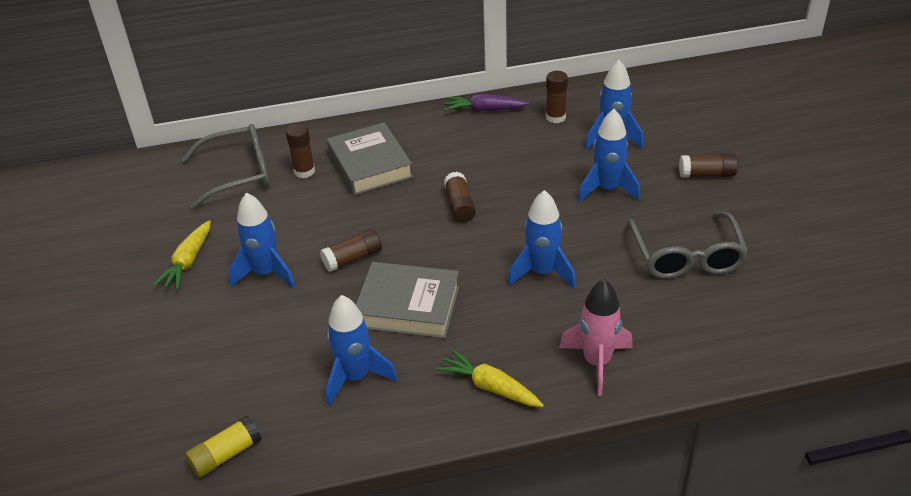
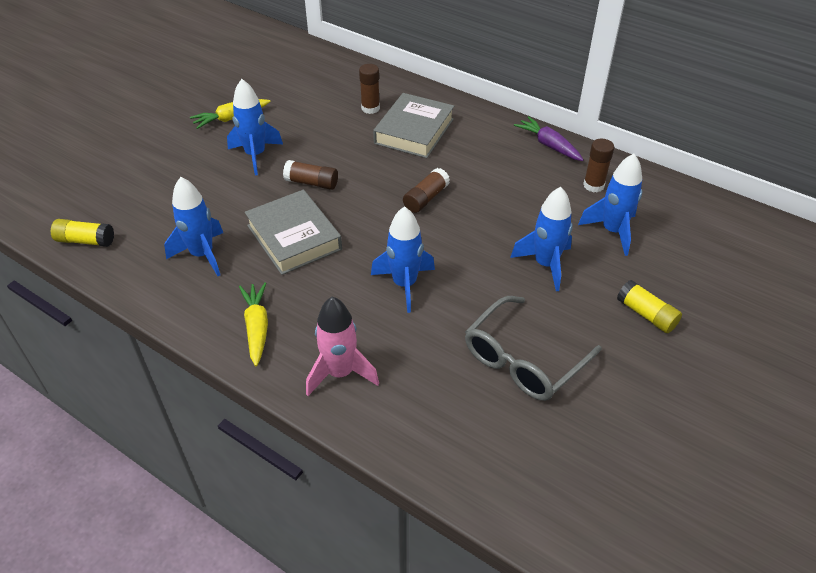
camera: 45 degrees right, 5 degrees up
grey glasses [181,124,270,210] -> none
brown glue stick [679,154,738,178] -> yellow glue stick [617,280,682,333]

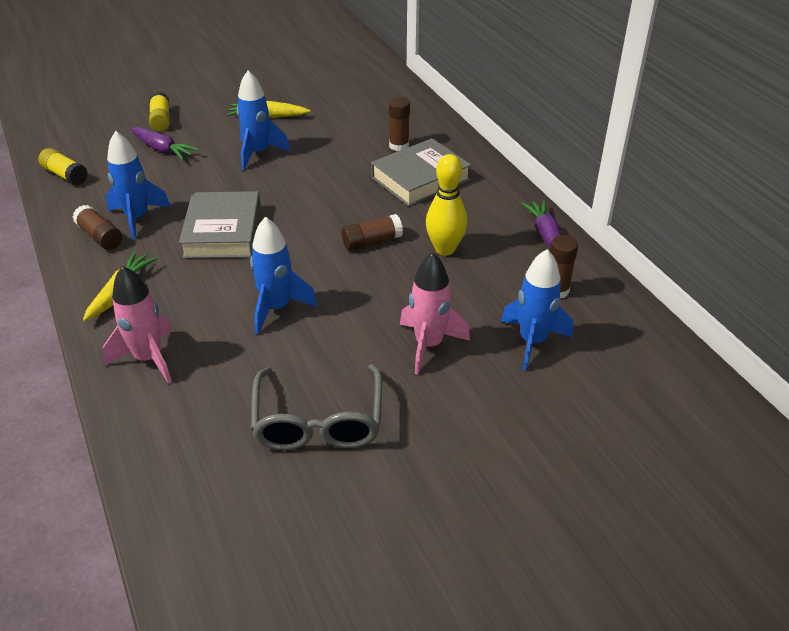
camera: 30 degrees right, 5 degrees down
brown glue stick [283,160,338,190] -> brown glue stick moved to [72,205,122,250]
grey glasses [465,296,602,401] -> grey glasses turned 75 degrees counterclockwise [251,364,382,450]
blue rocket [510,187,573,291] -> pink rocket [400,252,470,374]
yellow glue stick [617,280,682,333] -> yellow glue stick moved to [149,92,170,132]
none -> purple carrot [131,127,199,160]
none -> yellow bowling pin [426,154,467,256]

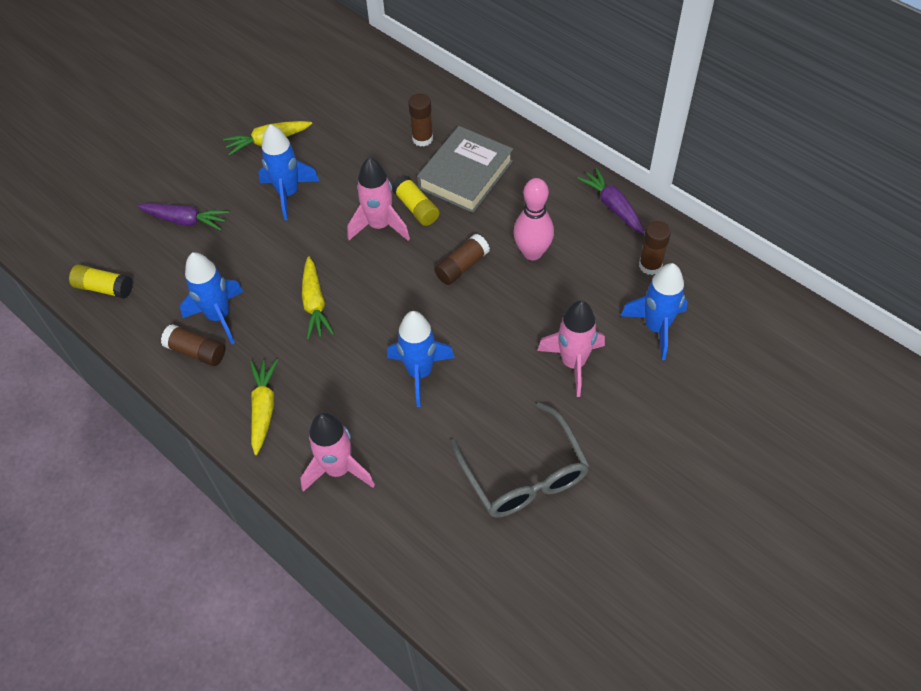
camera: 20 degrees left, 15 degrees up
yellow glue stick [149,92,170,132] -> yellow glue stick moved to [392,175,439,226]
grey book [179,191,261,259] -> yellow carrot [302,256,334,340]
yellow bowling pin [426,154,467,256] -> pink bowling pin [513,178,554,261]
none -> pink rocket [347,157,410,240]

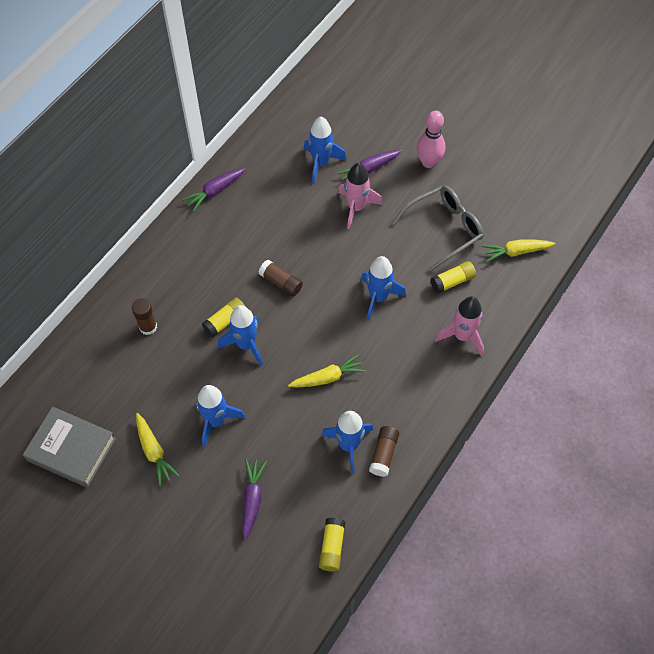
camera: 100 degrees left, 5 degrees up
yellow carrot [250,359,278,455] -> yellow carrot moved to [482,240,555,262]
pink rocket [347,157,410,240] -> blue rocket [218,305,263,366]
grey book [417,126,513,213] -> grey book moved to [23,407,116,487]
pink bowling pin [513,178,554,261] -> pink bowling pin moved to [417,111,445,168]
brown glue stick [639,221,671,275] -> none
none -> purple carrot [337,150,402,180]
none -> yellow glue stick [430,261,476,294]

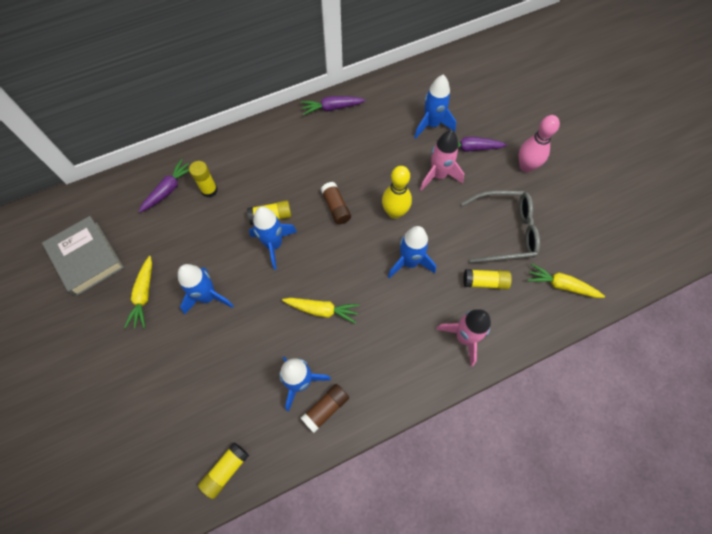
camera: 30 degrees right, 5 degrees up
brown glue stick [132,298,157,335] -> yellow glue stick [189,161,218,197]
purple carrot [242,459,267,541] -> purple carrot moved to [138,159,189,212]
none -> yellow bowling pin [382,166,412,219]

